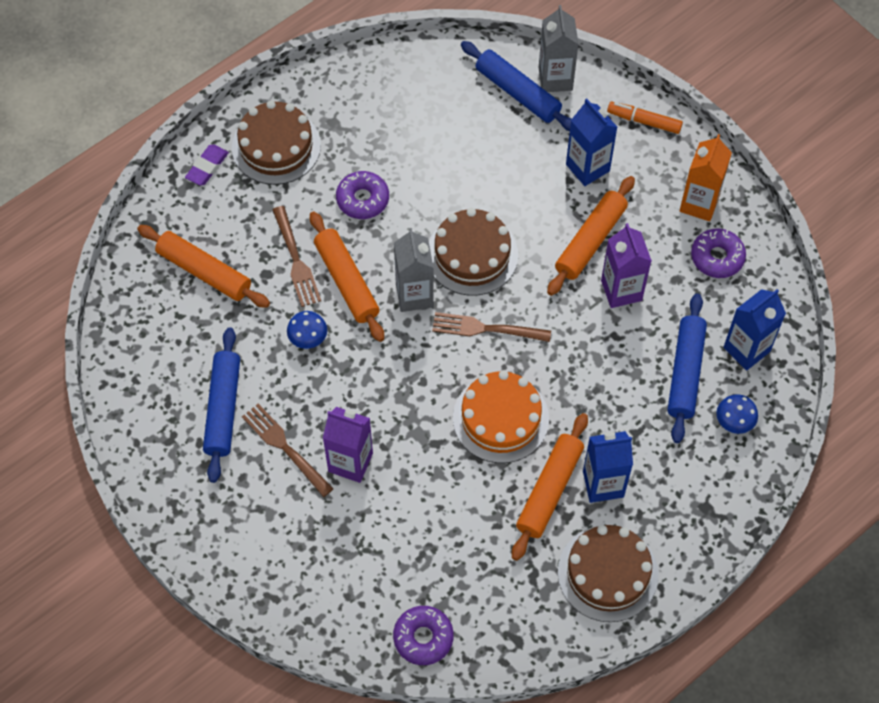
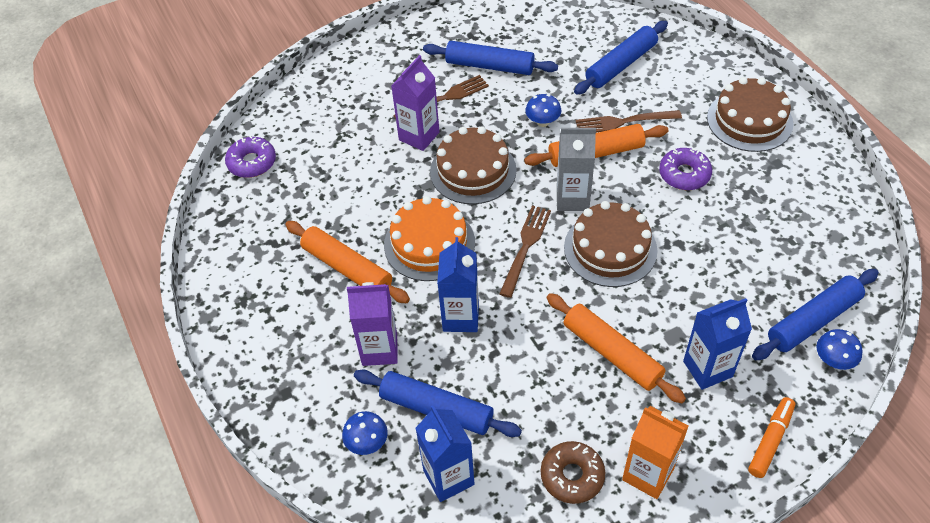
camera: 105 degrees right, 10 degrees down
orange rolling pin [137,225,270,308] -> blue rolling pin [574,21,668,94]
purple eraser [185,144,229,186] -> none
grey carton [539,5,579,92] -> blue mushroom [817,329,863,370]
brown cake [558,525,659,622] -> brown cake moved to [430,126,516,204]
blue carton [583,431,633,503] -> blue carton moved to [437,237,479,332]
purple carton [601,223,652,308] -> purple carton moved to [347,282,398,366]
purple donut [691,229,746,278] -> brown donut [541,441,605,504]

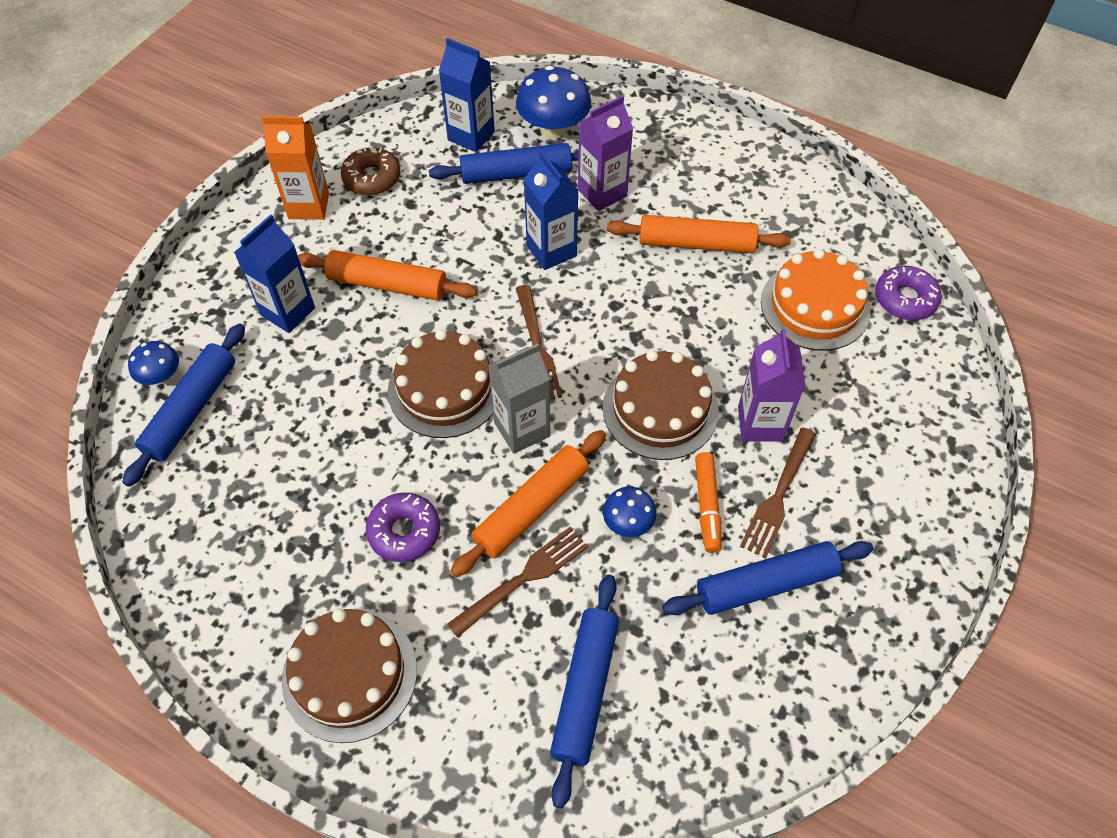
camera: 145 degrees right, 5 degrees up
blue mushroom [342,411,388,455] -> blue mushroom [516,66,591,139], size x1.79
orange cake [384,196,475,281] -> orange cake moved to [761,249,871,351]
orange marker [748,397,795,478] -> orange marker moved to [695,452,721,553]

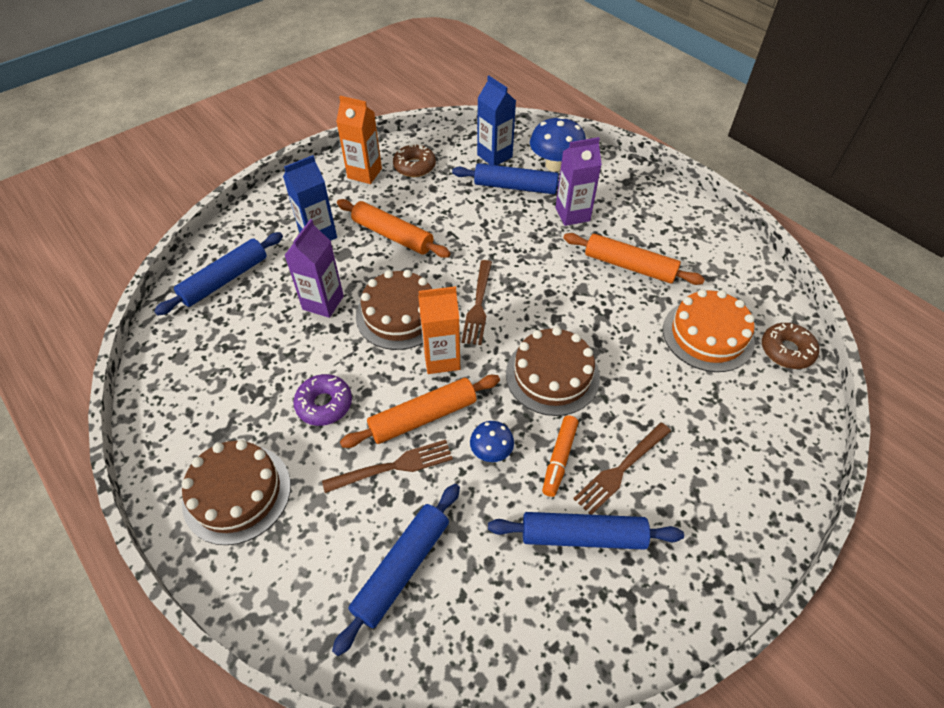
camera: 20 degrees right, 5 degrees down
blue mushroom [128,341,179,385] -> none
grey carton [488,343,550,454] -> orange carton [418,286,460,374]
blue carton [523,151,579,270] -> none
purple carton [738,328,805,442] -> purple carton moved to [284,219,344,318]
purple donut [875,266,942,320] -> brown donut [762,323,819,369]

